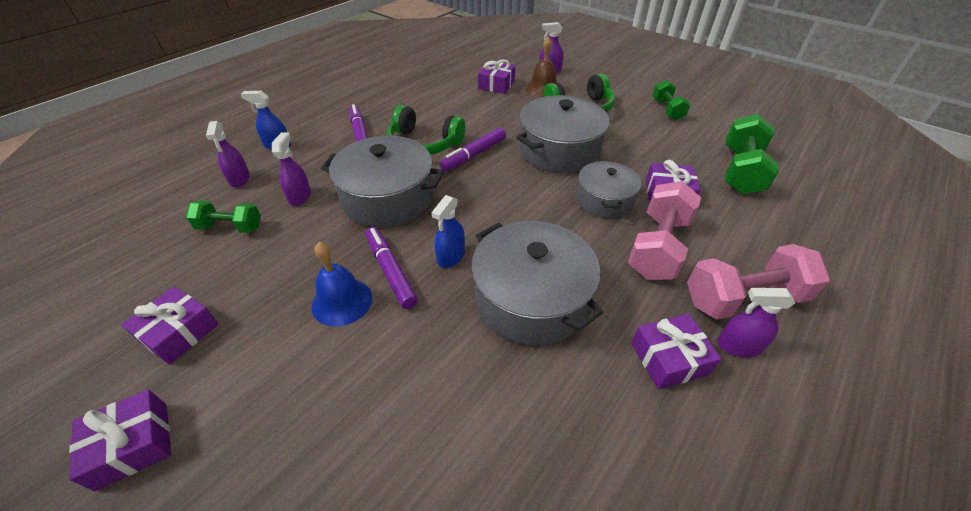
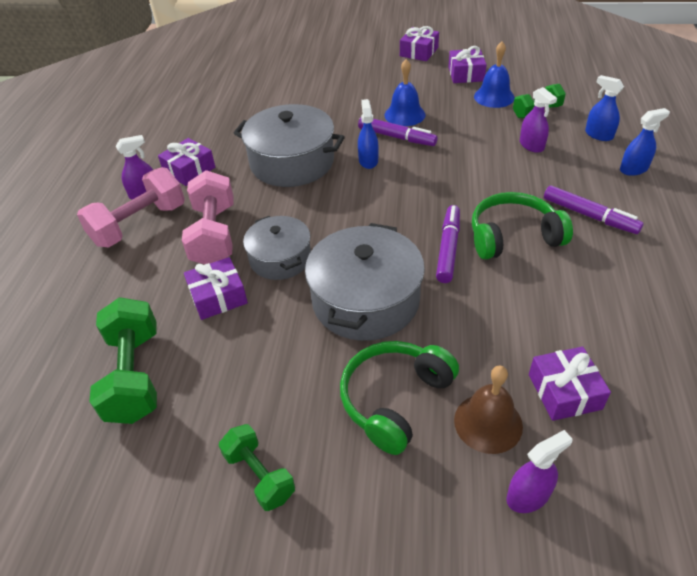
camera: 150 degrees right, 0 degrees up
purple spray bottle [206,121,250,188] -> blue spray bottle [585,75,624,141]
grey pot [321,136,444,227] -> none
none -> blue bell [474,42,515,108]

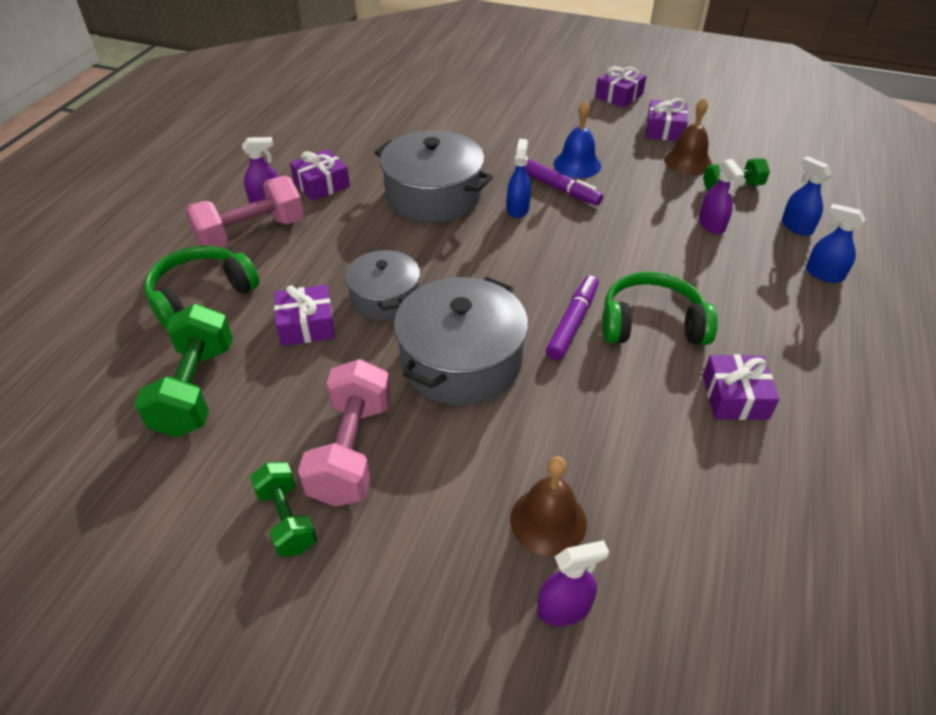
camera: 10 degrees right, 0 degrees up
pink dumbbell [182,170,234,264] -> pink dumbbell moved to [298,359,391,507]
green headphones [340,341,459,455] -> green headphones moved to [144,246,259,329]
blue bell [474,42,515,108] -> brown bell [664,98,712,175]
purple gift [529,347,611,421] -> purple gift moved to [703,354,779,420]
purple marker [544,185,644,234] -> none
blue spray bottle [620,108,670,176] -> blue spray bottle turned 135 degrees counterclockwise [806,204,865,283]

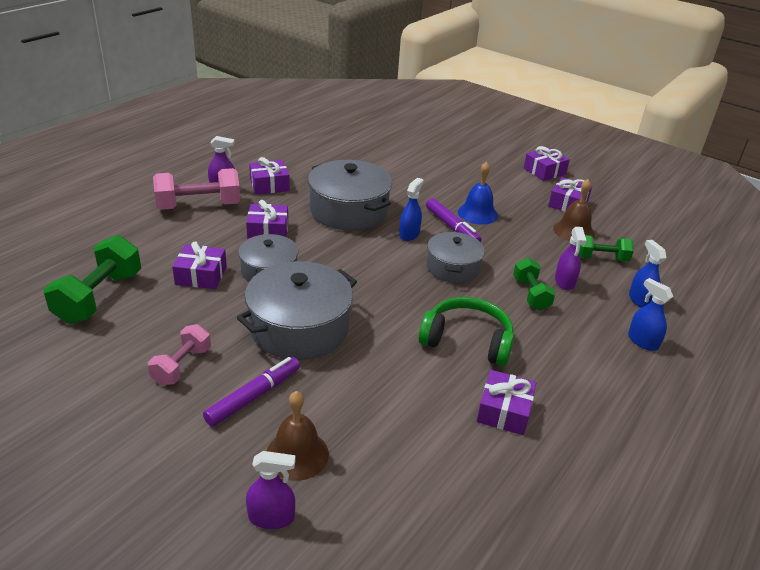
camera: 15 degrees right, 10 degrees down
green headphones [144,246,259,329] -> none
green dumbbell [250,462,317,557] -> green dumbbell moved to [513,258,556,310]
pink dumbbell [298,359,391,507] -> pink dumbbell [148,324,211,385], size x0.61
purple marker [546,275,599,360] -> purple marker moved to [203,357,300,427]
none -> purple gift [246,200,288,239]
none -> grey pot [427,231,485,283]

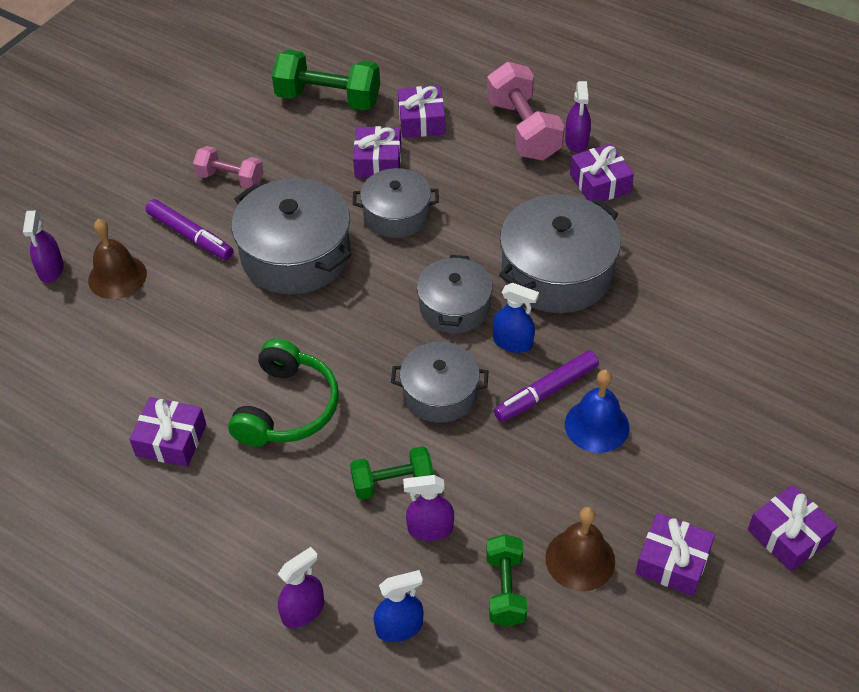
camera: 90 degrees right, 15 degrees up
purple gift [246,200,288,239] -> purple gift moved to [398,86,445,138]
blue spray bottle [628,278,673,351] -> purple spray bottle [278,547,324,628]
none -> grey pot [417,255,493,333]

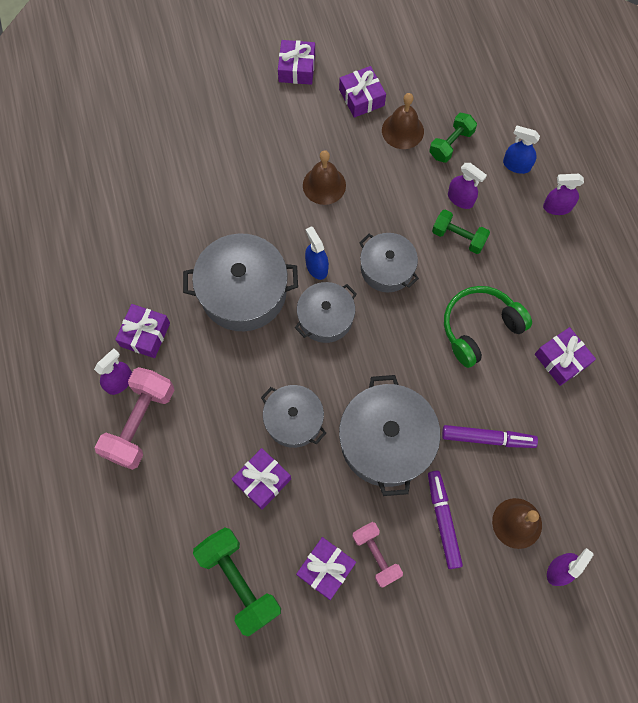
camera: 140 degrees left, 20 degrees up
purple gift [398,86,445,138] -> purple gift moved to [296,537,356,600]
purple marker [494,350,599,422] -> purple marker moved to [442,425,538,448]
blue bell [565,370,629,453] -> brown bell [303,150,346,205]

